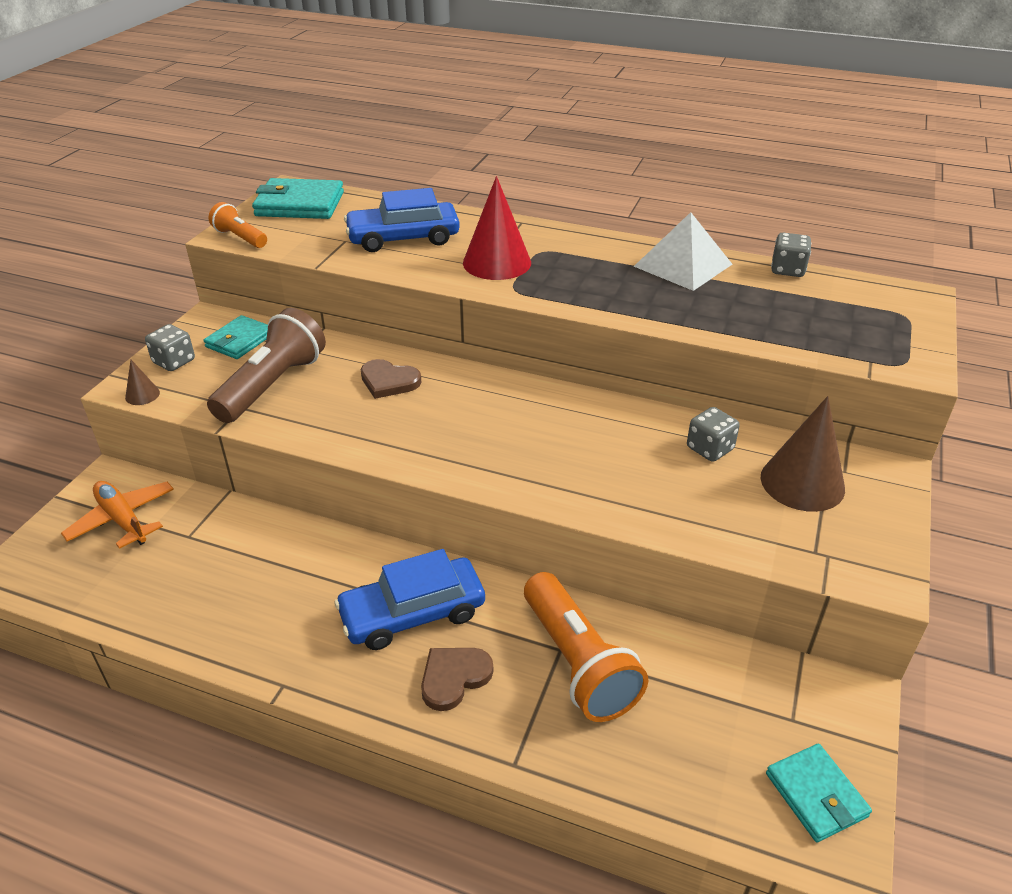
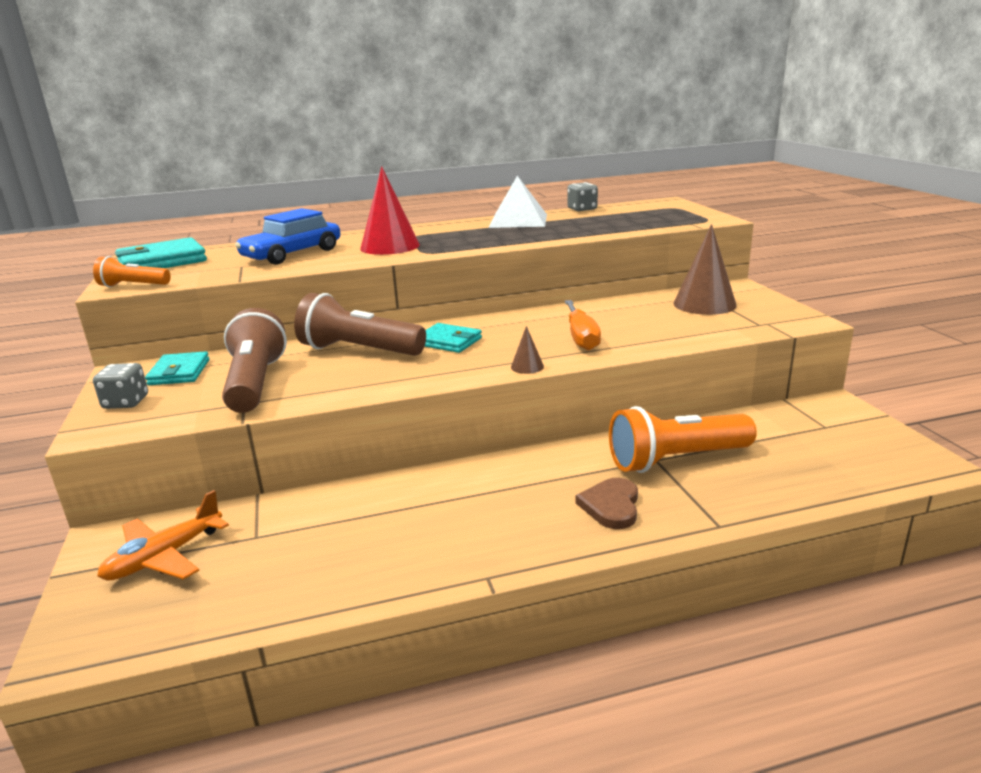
camera: 35 degrees left, 15 degrees down
orange plane [61,481,174,549] -> orange plane turned 60 degrees counterclockwise [97,490,229,580]
brown cone [125,360,160,405] -> brown cone moved to [511,326,544,374]
blue car [334,549,485,650] -> none
brown heart [361,359,421,399] -> brown flashlight [294,293,426,356]
orange flashlight [524,572,648,722] -> orange flashlight turned 135 degrees clockwise [609,406,757,473]
grey dice [687,407,740,462] -> none
turquoise wallet [766,744,872,843] -> turquoise wallet moved to [424,323,482,353]
none -> orange screwdriver [564,300,601,350]

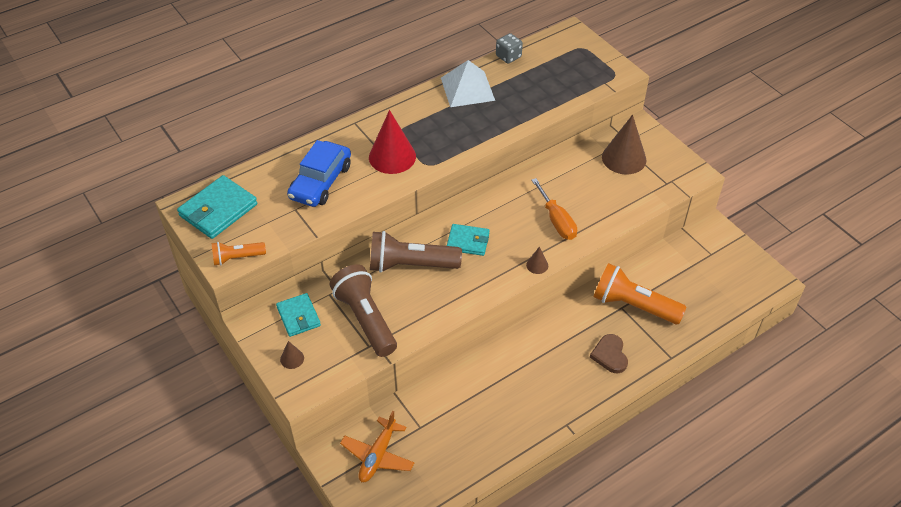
camera: 20 degrees left, 25 degrees up
grey dice [93,363,148,409] -> brown cone [280,341,304,369]
orange flashlight [609,406,757,473] -> orange flashlight turned 60 degrees clockwise [593,263,686,324]

